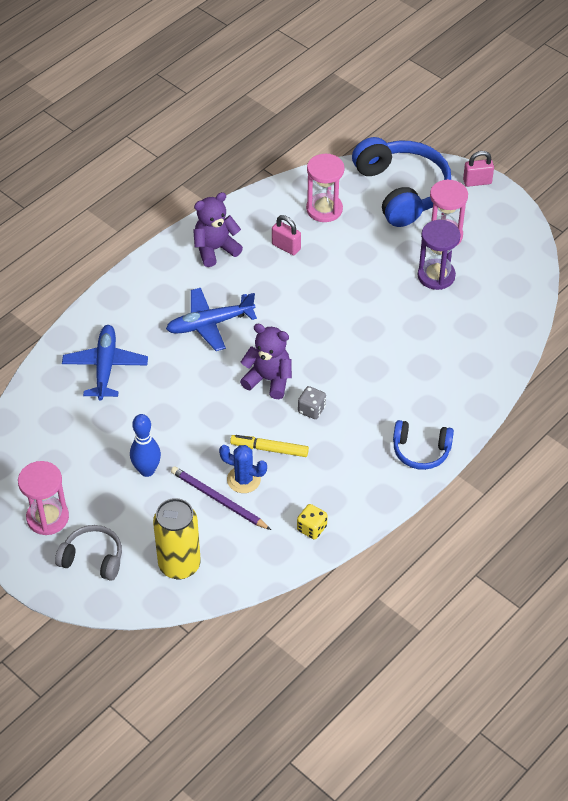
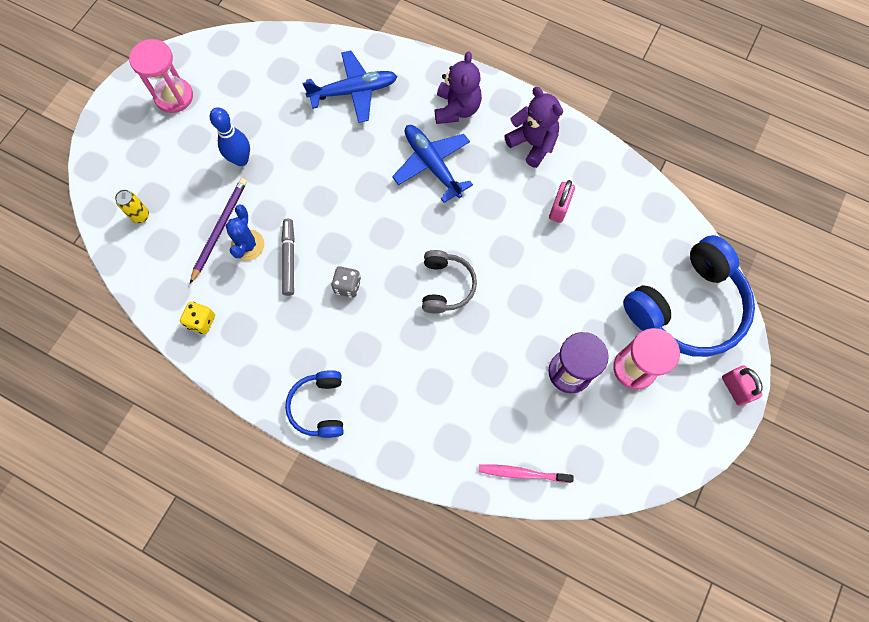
camera: 75 degrees right, 20 degrees up
grey headphones [55,525,122,581] -> grey headphones moved to [422,250,477,314]
yellow can [153,498,201,579] -> yellow can [115,189,149,223], size x0.47
yellow marker [230,435,309,457] -> grey marker [281,219,295,296]
purple teddy bear [240,324,292,399] -> purple teddy bear moved to [435,52,482,124]
pink hourglass [306,154,345,222] -> none
none -> pink toothbrush [478,464,574,483]

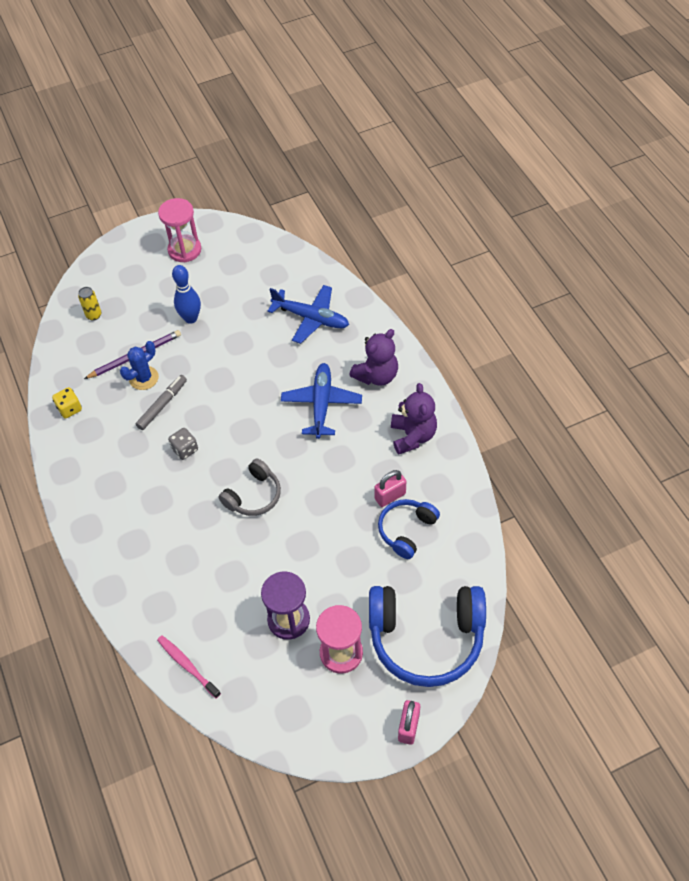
camera: 40 degrees right, 15 degrees down
blue headphones [285,370,344,438] -> blue headphones moved to [378,499,440,559]

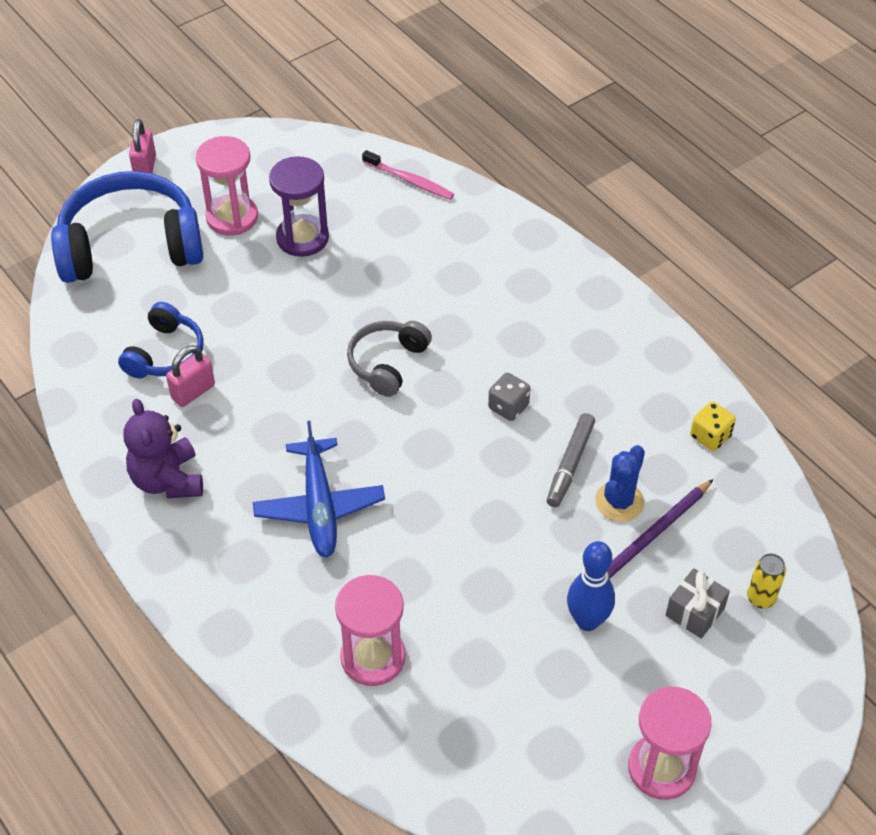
camera: 165 degrees right, 5 degrees down
blue plane [268,285,349,344] -> pink hourglass [335,575,405,686]
purple teddy bear [349,329,398,386] -> none
none -> grey gift [666,568,730,639]

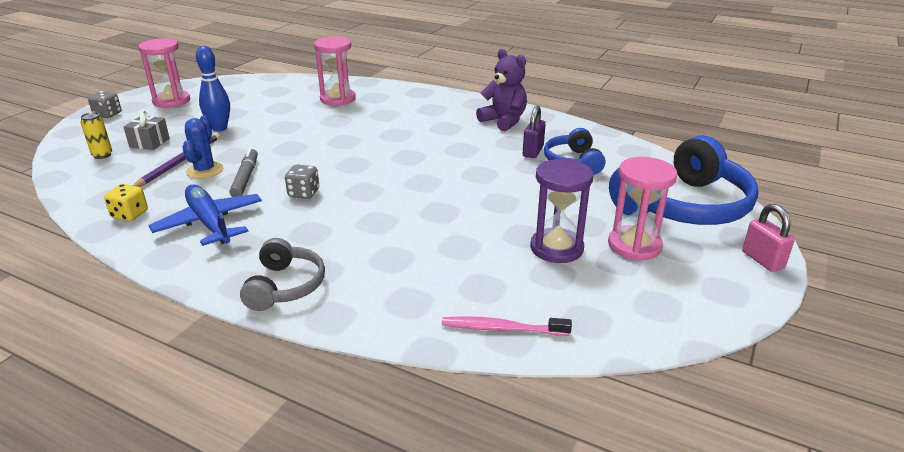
camera: 155 degrees right, 20 degrees down
pink padlock [166,345,215,407] -> purple padlock [523,106,546,158]
blue plane [253,421,385,558] -> blue plane moved to [149,184,262,246]
grey headphones [347,321,432,397] -> grey headphones moved to [240,238,325,311]
none -> grey dice [88,91,121,118]

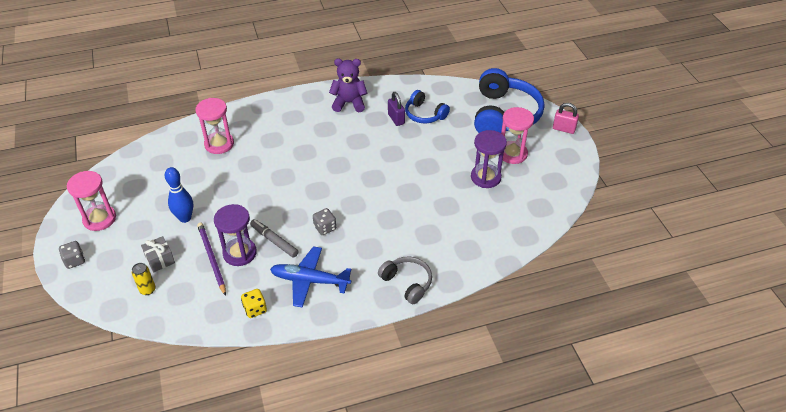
camera: 45 degrees left, 15 degrees up
blue cactus [182,115,223,179] -> purple hourglass [214,204,257,266]
pink toothbrush [442,316,572,336] -> none

